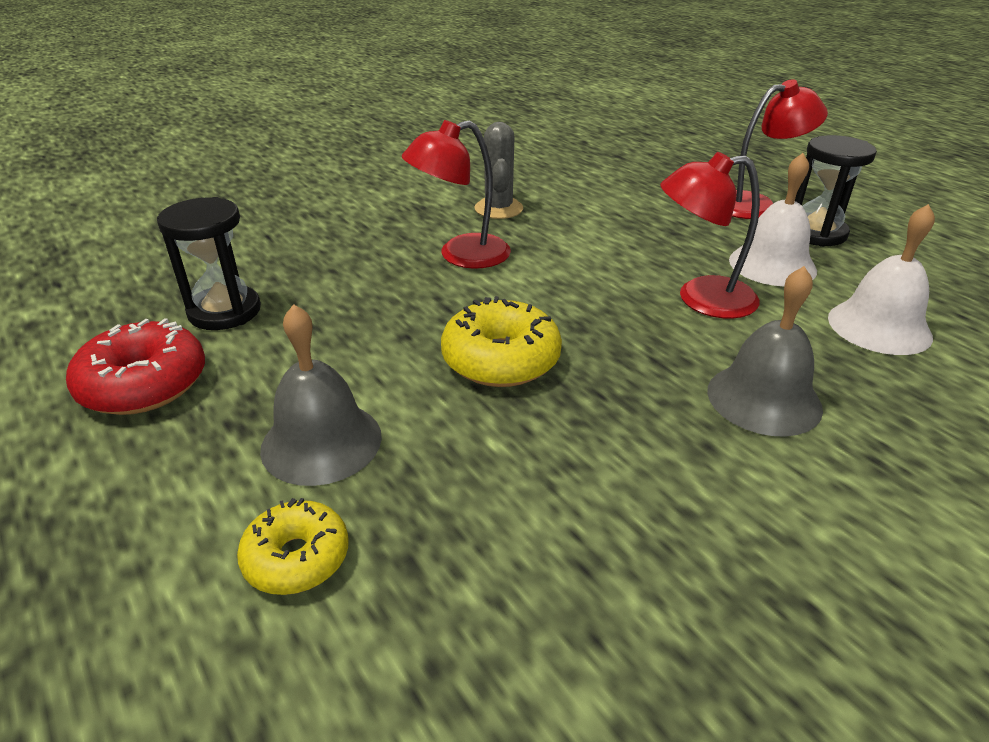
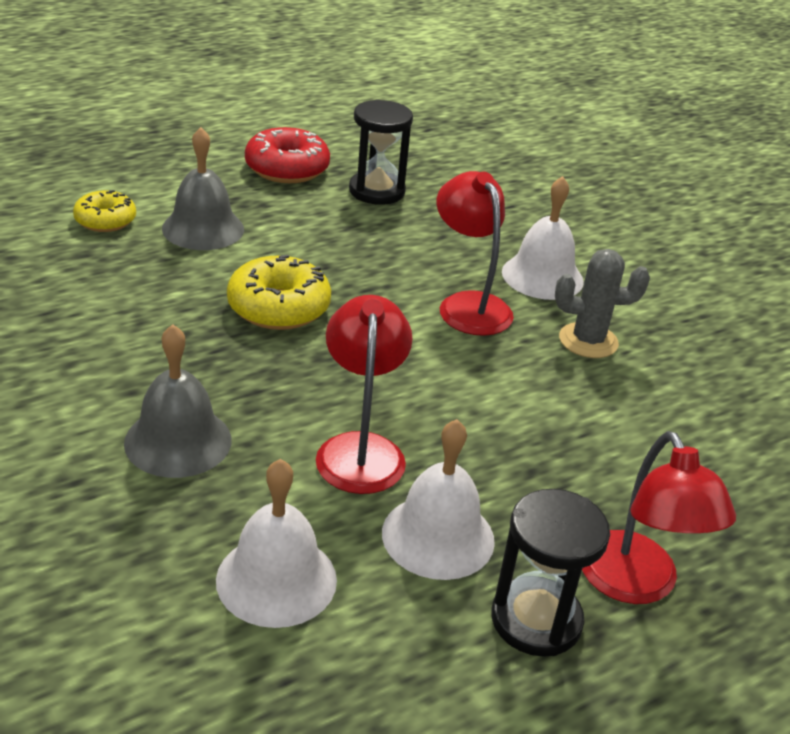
camera: 90 degrees right, 0 degrees up
none -> white bell [502,176,584,300]

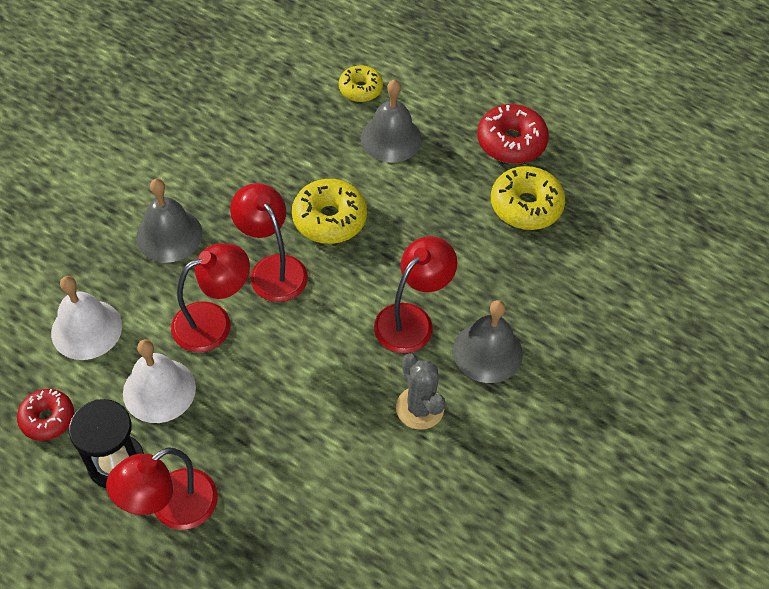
camera: 65 degrees right, 20 degrees up
black hourglass [349,99,413,205] -> yellow donut [491,166,565,230]
white bell [502,176,584,300] -> grey bell [453,300,523,383]
none -> red donut [17,389,74,441]
none -> red lamp [230,183,308,302]

